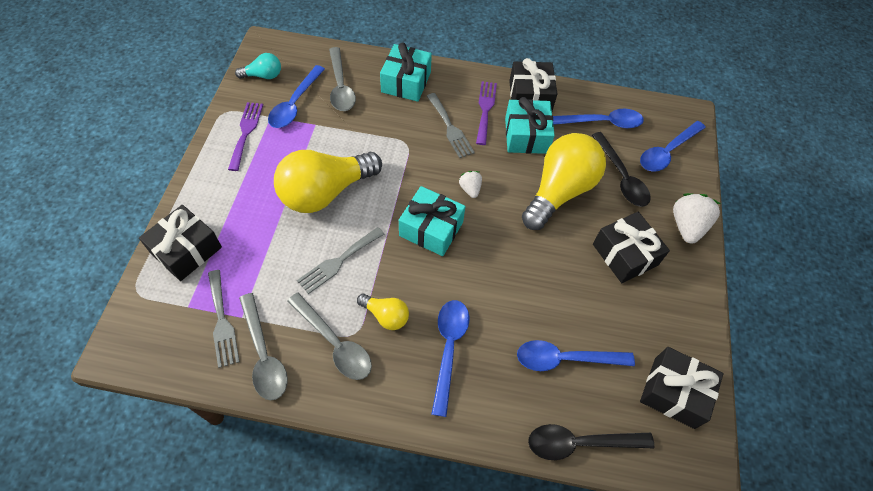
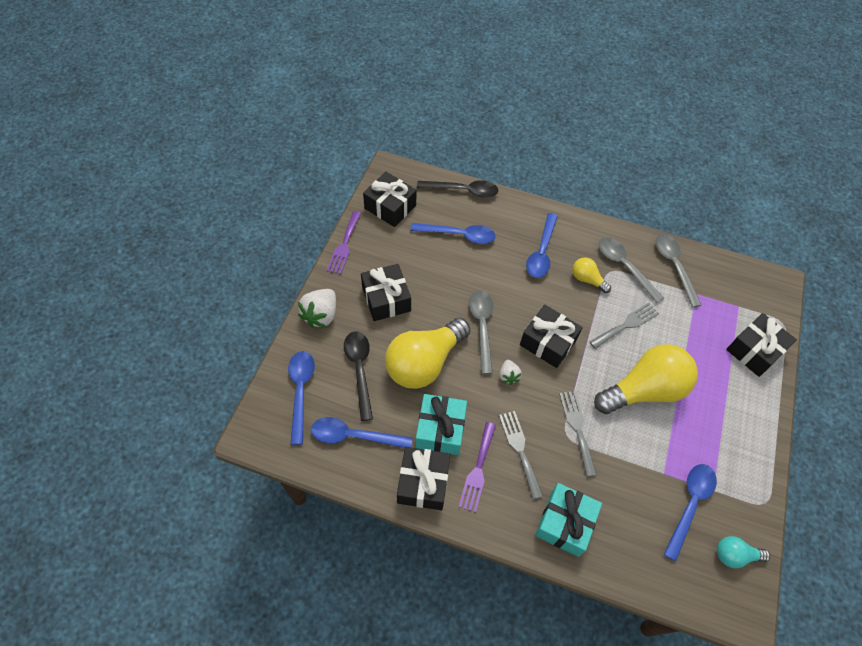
camera: 170 degrees left, 0 degrees up
grey fork [208,270,240,368] -> grey fork moved to [559,391,597,477]
purple fork [228,102,263,171] -> purple fork moved to [327,211,361,274]
grey spoon [329,47,356,111] -> grey spoon moved to [469,290,493,374]
turquoise gift [399,186,466,256] -> black gift [520,305,582,368]
blue spoon [640,121,706,172] -> blue spoon turned 60 degrees counterclockwise [288,351,315,445]

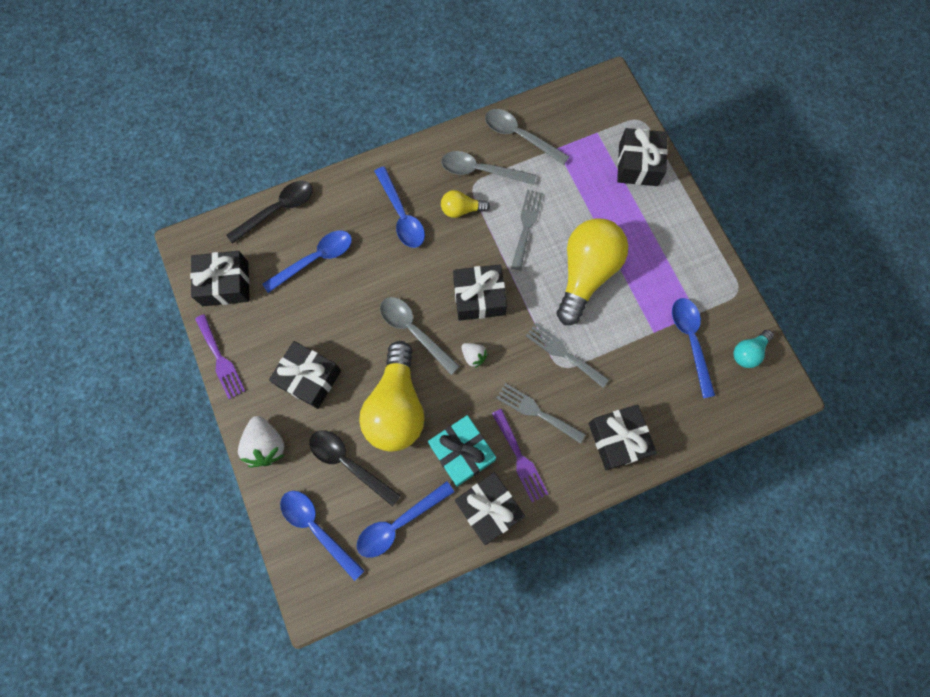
camera: 40 degrees left, 15 degrees up
turquoise gift [535,483,602,557] -> black gift [589,404,657,470]

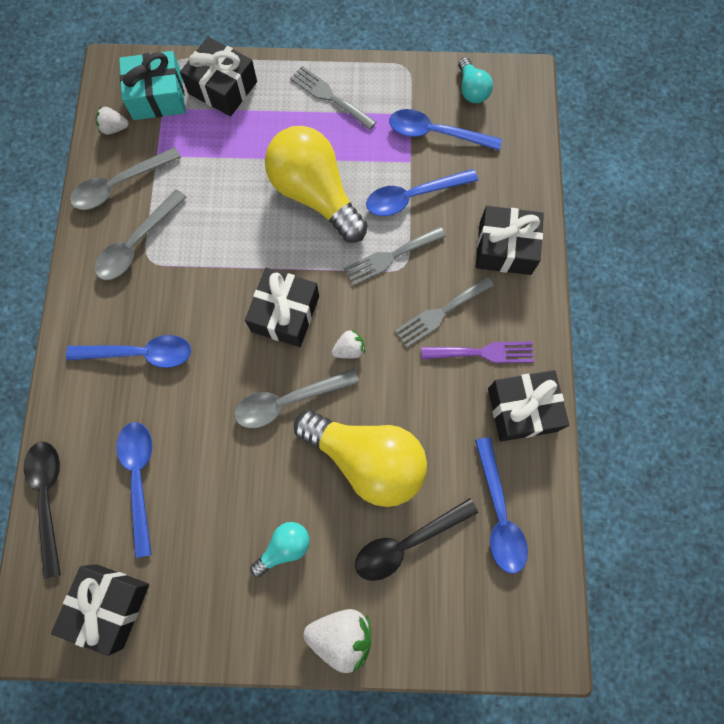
camera: 65 degrees left, 0 degrees up
purple fork [195,314,245,399] -> none
black gift [269,341,341,409] -> turquoise light bulb [250,522,310,577]
blue spoon [280,491,364,581] -> blue spoon moved to [366,169,478,216]
turquoise gift [428,415,496,487] -> turquoise gift moved to [119,51,186,120]
yellow light bulb [441,190,490,218] -> none
grey fork [511,190,543,270] -> grey fork moved to [290,66,376,130]
none -> white strawberry [96,106,129,135]

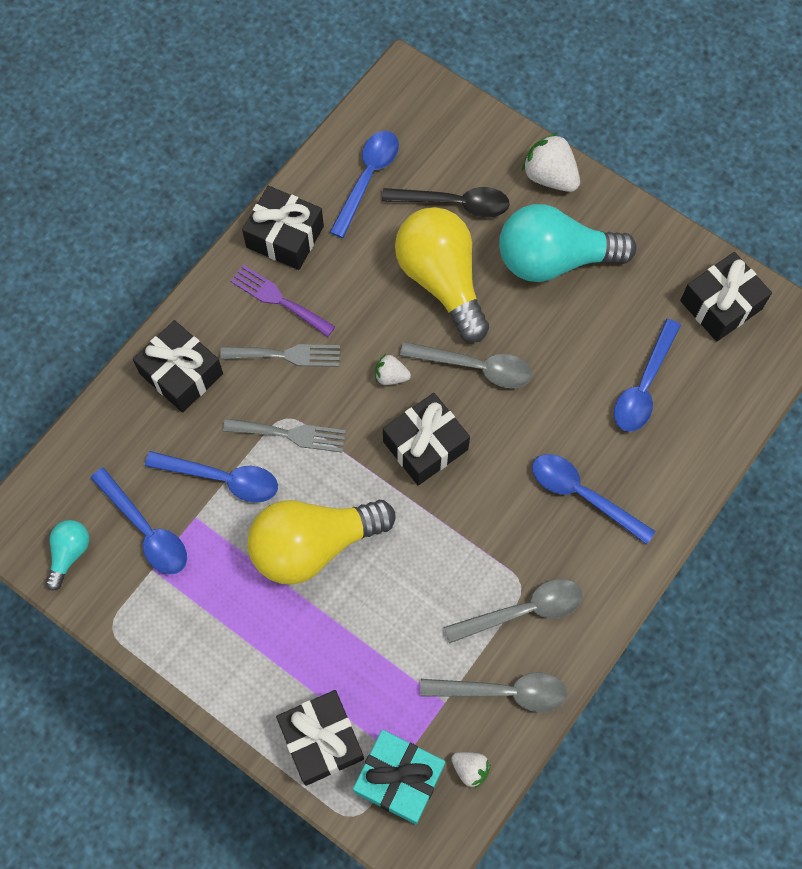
camera: 145 degrees left, 5 degrees down
black spoon [24,442,61,579] -> none
turquoise light bulb [250,522,310,577] -> turquoise light bulb [499,204,636,282], size x2.13
yellow light bulb [265,126,368,242] -> yellow light bulb turned 75 degrees clockwise [247,500,395,584]
grey fork [290,66,376,130] -> none

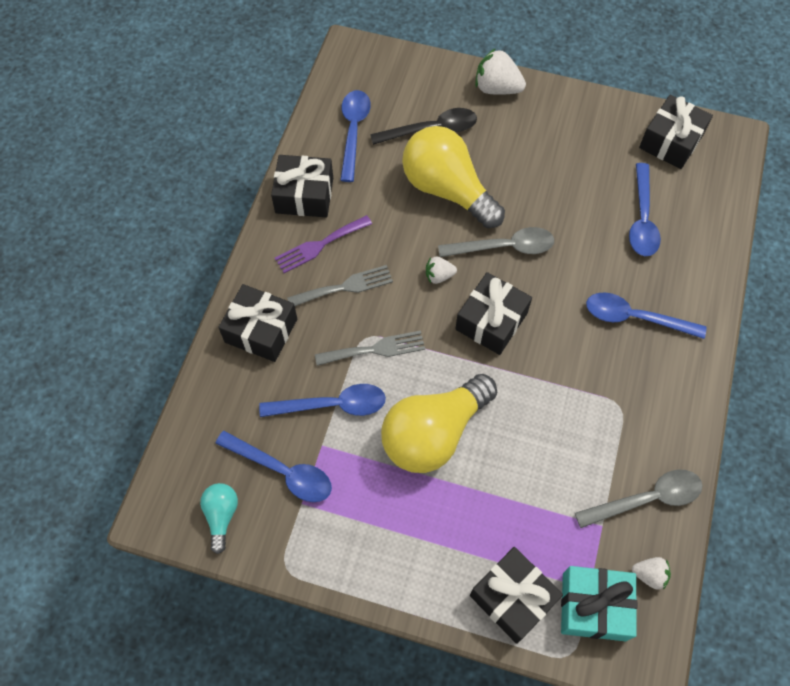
camera: 20 degrees left, 5 degrees down
purple fork [230,265,335,337] -> purple fork turned 45 degrees counterclockwise [275,215,372,273]
grey spoon [444,579,583,644] -> none
turquoise light bulb [499,204,636,282] -> none

